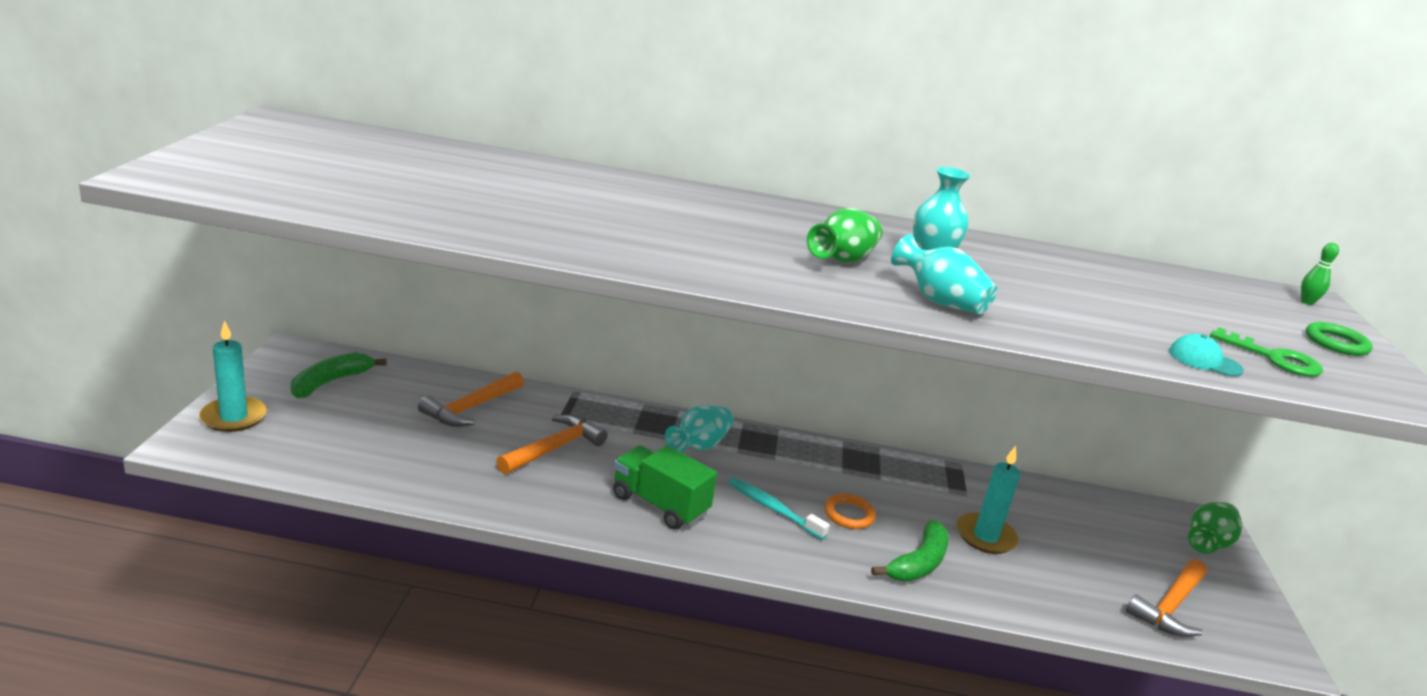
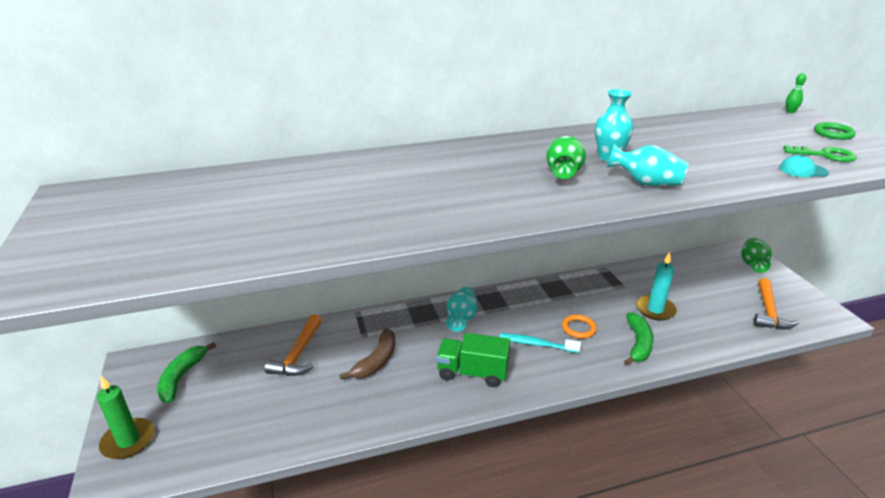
camera: 20 degrees left, 5 degrees up
turquoise candle [199,320,267,432] -> green candle [97,376,155,459]
orange hammer [496,414,608,474] -> brown banana [340,328,395,380]

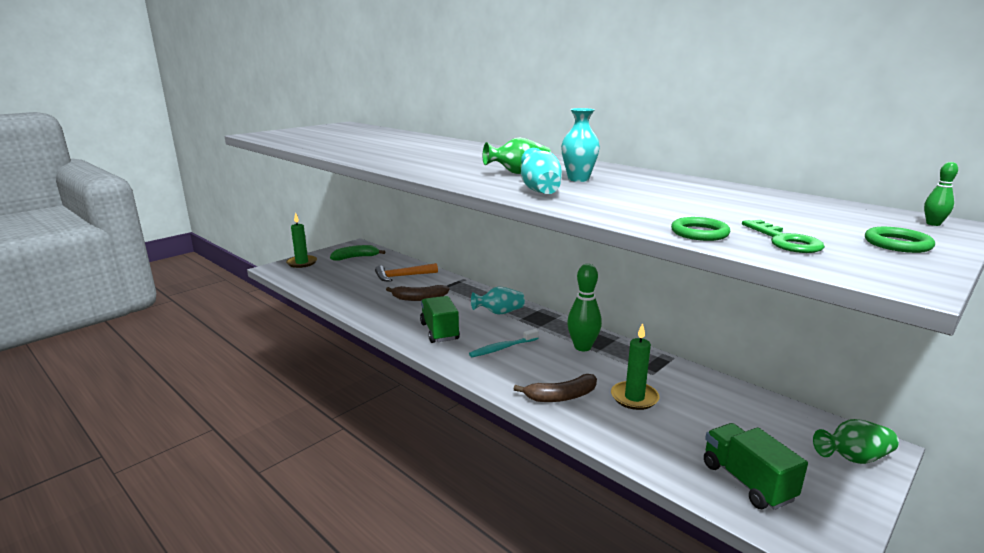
camera: 60 degrees right, 10 degrees down
turquoise toothbrush [500,333,581,353] -> turquoise toothbrush turned 105 degrees counterclockwise [469,329,539,357]
orange ring [562,314,597,339] -> none
green banana [624,313,654,365] -> brown banana [514,374,597,402]
turquoise candle [636,252,677,321] -> green candle [611,323,659,410]
orange hammer [754,278,799,329] -> green truck [704,423,808,510]
turquoise cap [779,155,829,177] -> green ring [671,217,731,241]
none -> green bowling pin [567,264,602,351]

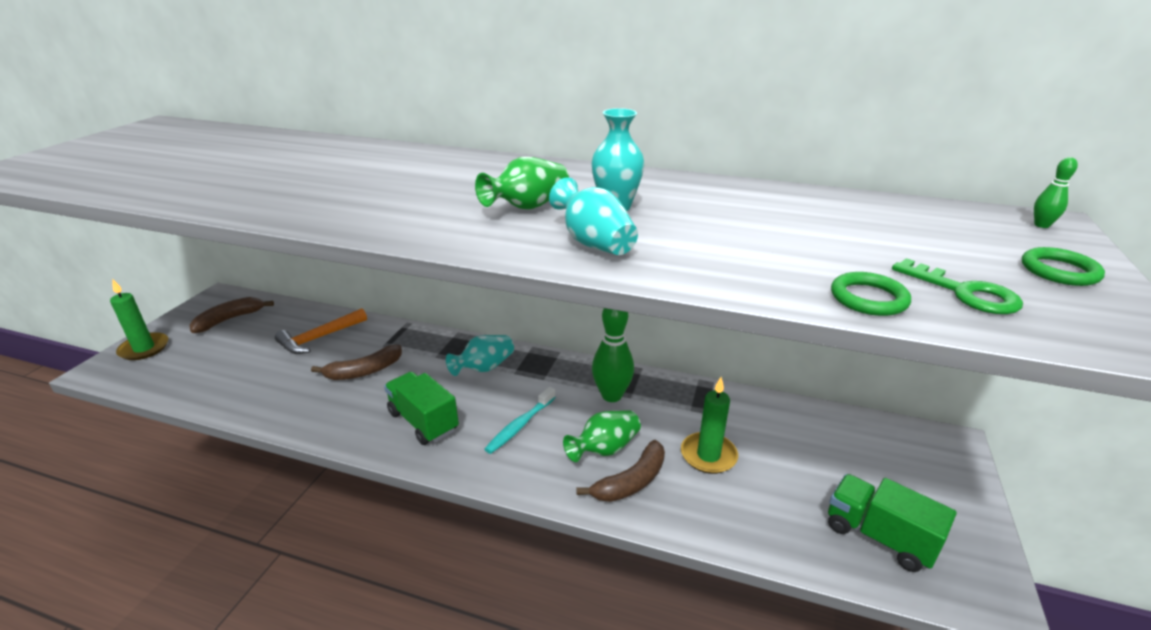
camera: 25 degrees left, 10 degrees up
green banana [330,245,385,261] -> brown banana [189,297,274,333]
green vase [813,419,899,464] -> green vase moved to [563,410,641,462]

